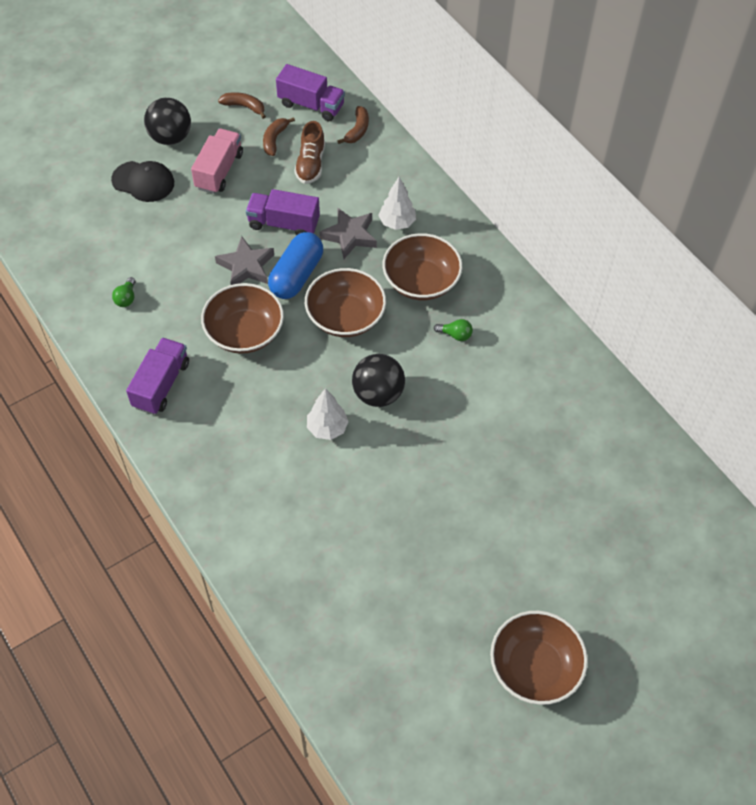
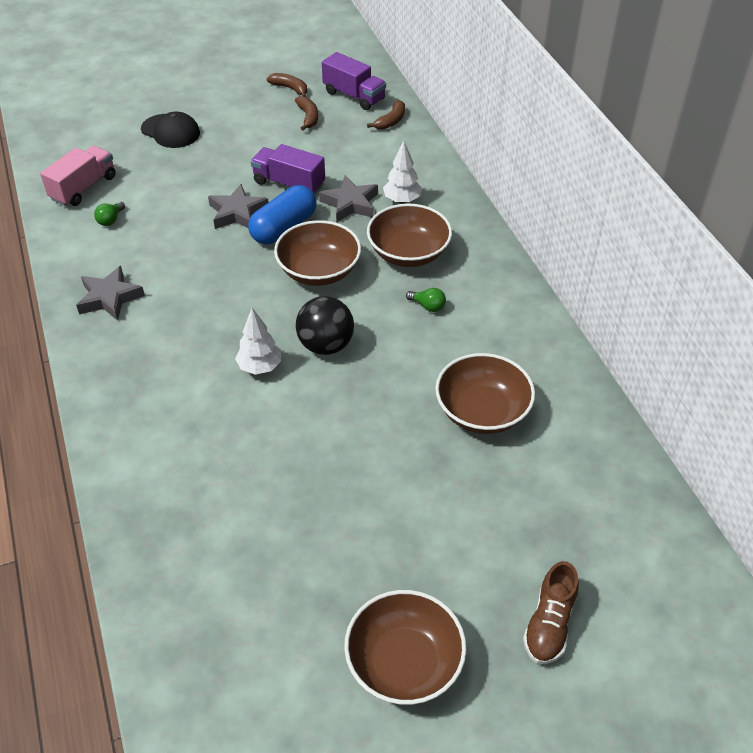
camera: 15 degrees right, 10 degrees down
purple truck [126,338,189,415] -> grey star [76,266,145,321]
black ball [144,98,191,145] -> none
pink truck [191,129,243,194] -> pink truck moved to [40,146,115,206]
brown bowl [201,283,284,354] -> brown bowl moved to [435,353,535,434]
brown banana [263,117,295,156] -> brown banana turned 135 degrees clockwise [295,96,318,131]
brown shoe [294,121,325,184] -> brown shoe moved to [523,561,579,664]

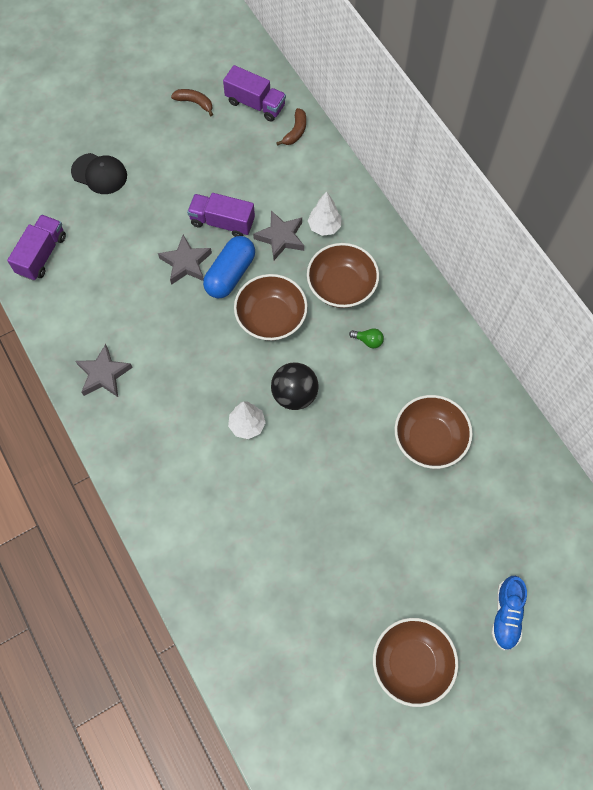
camera: 10 degrees left, 20 degrees up
pink truck [40,146,115,206] -> purple truck [7,215,66,281]
green light bulb [94,201,125,226] -> none
brown banana [295,96,318,131] -> none
brown shoe [523,561,579,664] -> blue shoe [491,576,527,651]

